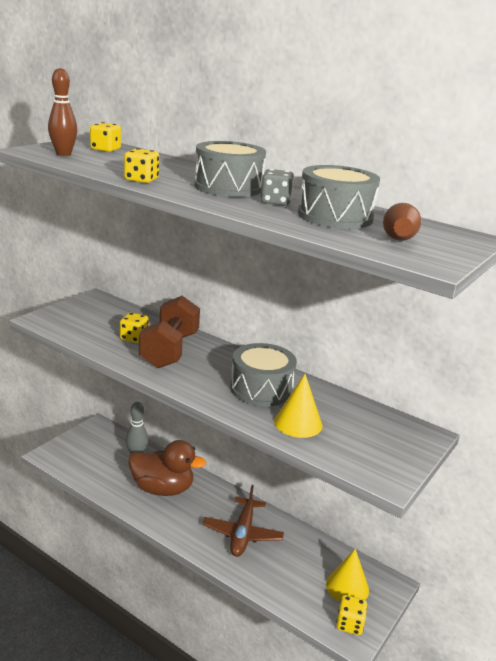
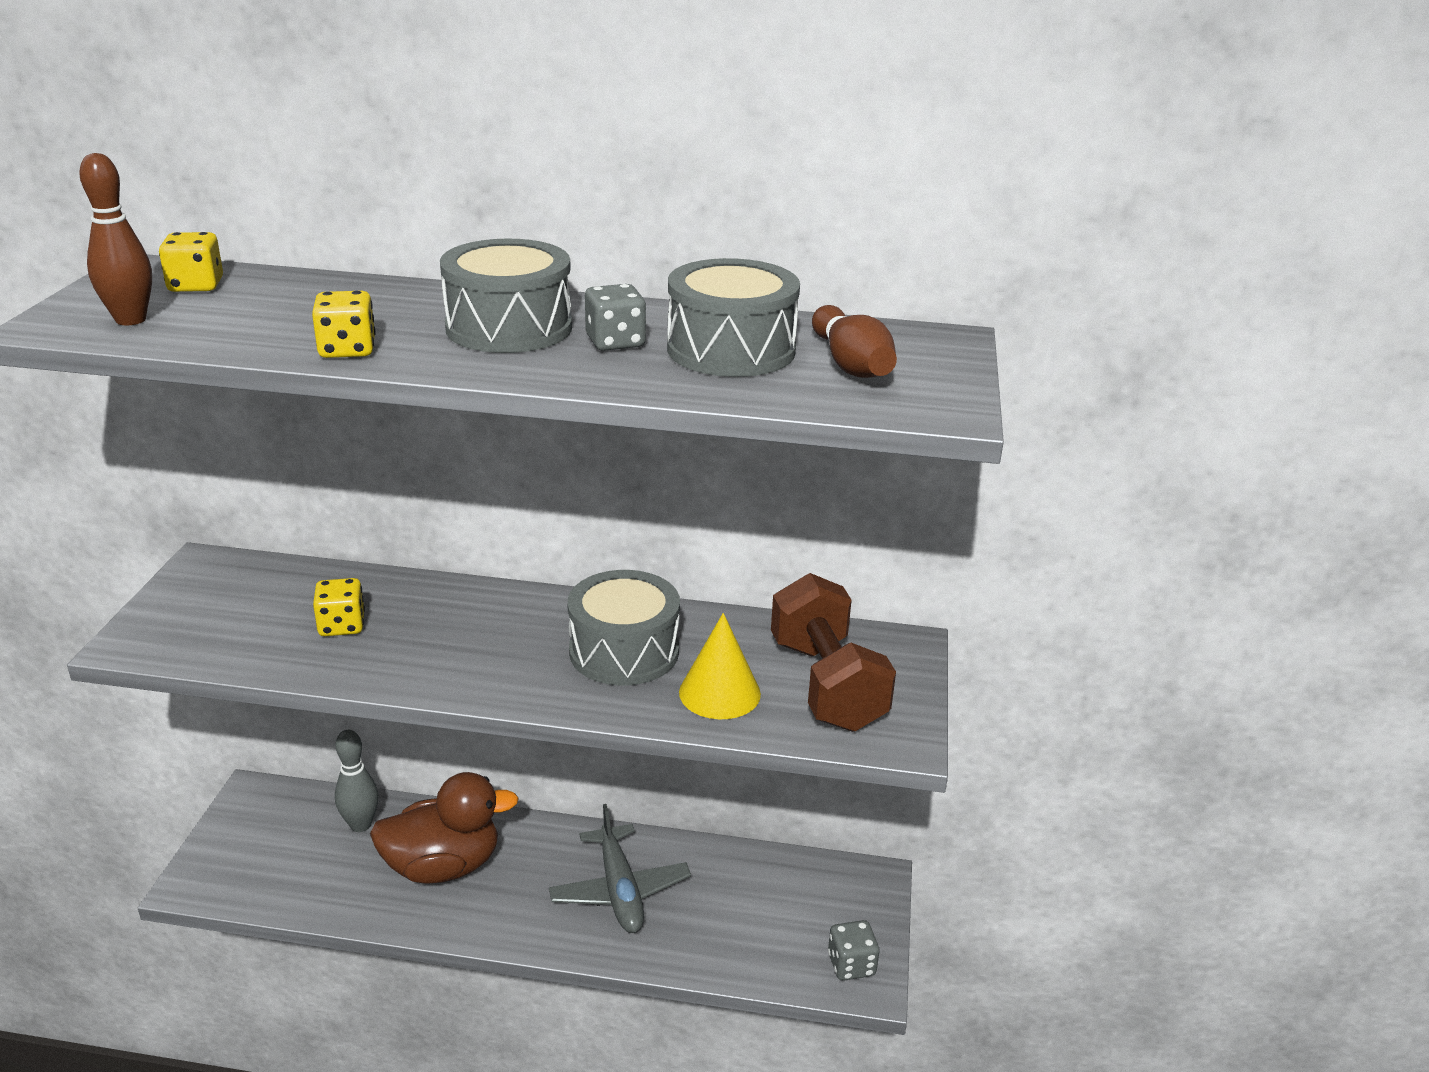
camera: 25 degrees left, 5 degrees up
brown dumbbell [139,296,200,368] -> brown dumbbell moved to [771,573,896,732]
brown plane [202,485,284,557] -> grey plane [549,804,691,933]
yellow cone [326,549,369,602] -> none
yellow dice [336,595,367,635] -> grey dice [828,920,880,981]

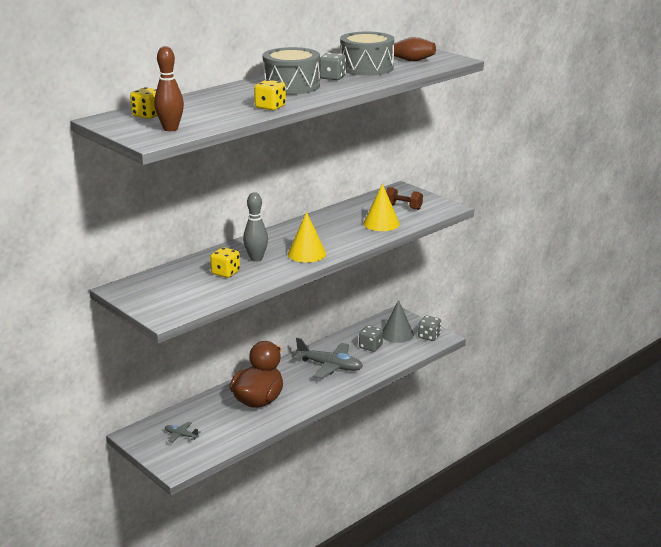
camera: 50 degrees left, 5 degrees down
grey bowling pin [335,730,378,832] -> grey bowling pin moved to [243,192,268,262]
grey drum [567,570,680,686] -> none
brown dumbbell [771,573,896,732] -> brown dumbbell [386,187,423,210], size x0.51
none -> grey plane [165,422,201,443]
none -> yellow cone [288,212,326,263]
none -> grey dice [359,325,383,352]
none -> grey cone [383,300,414,343]

